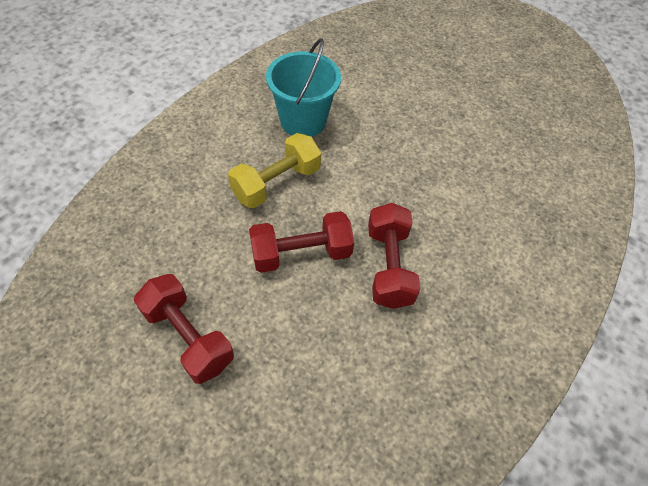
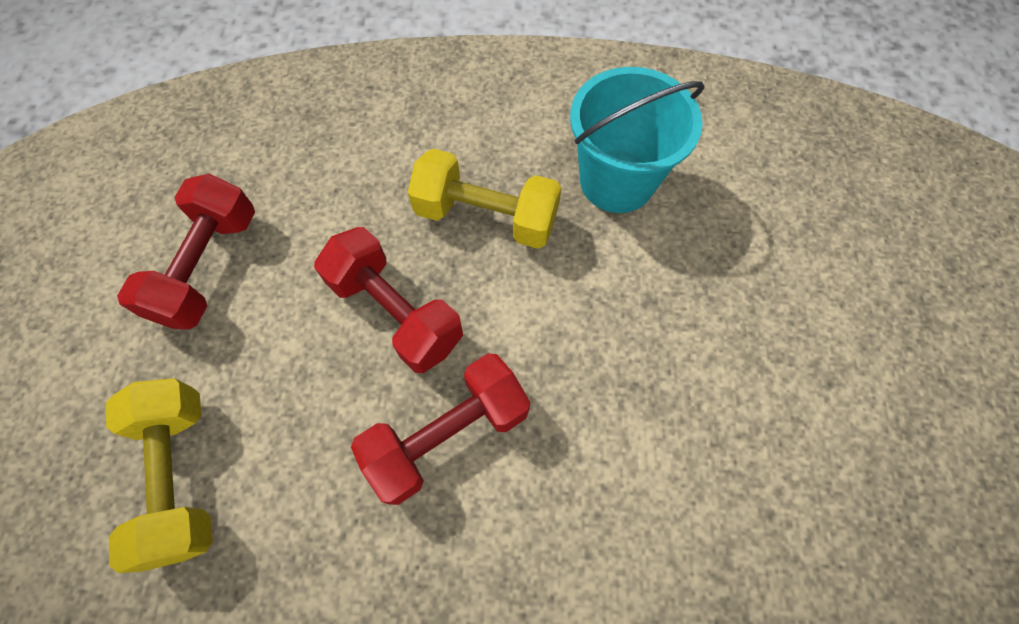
camera: 60 degrees right, 10 degrees up
none -> yellow dumbbell [106,378,213,573]

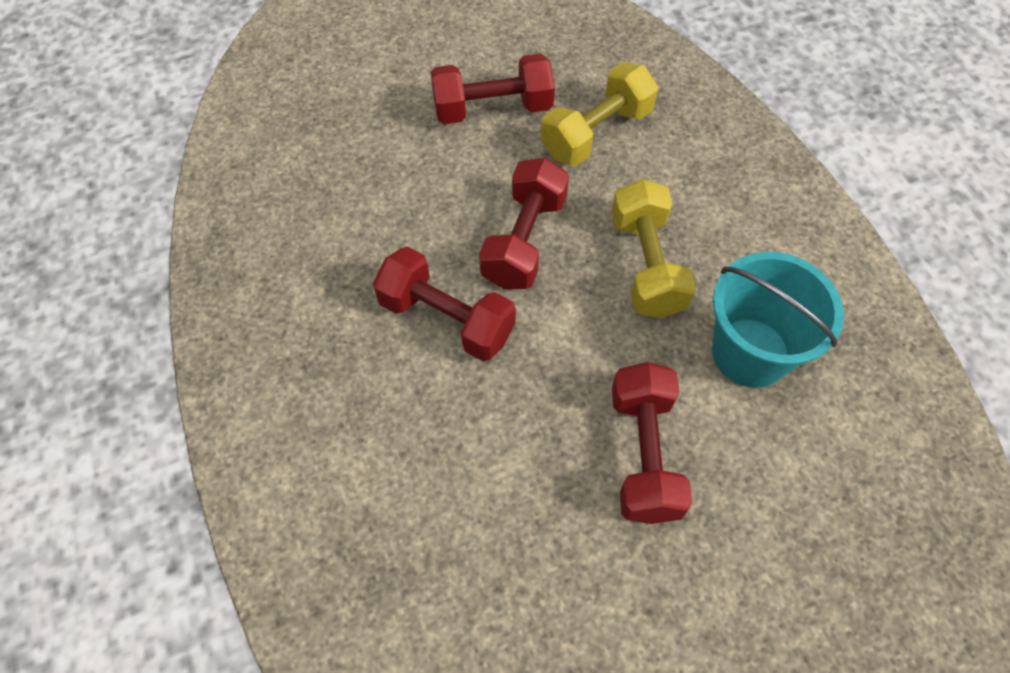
camera: 65 degrees right, 5 degrees down
yellow dumbbell [106,378,213,573] -> yellow dumbbell moved to [541,62,658,166]
none -> red dumbbell [612,362,692,524]

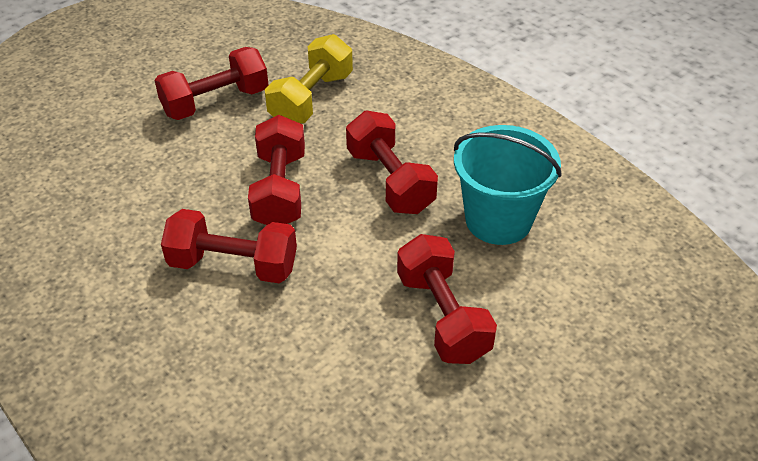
camera: 20 degrees left, 15 degrees down
yellow dumbbell [612,179,696,318] -> red dumbbell [346,110,438,214]

